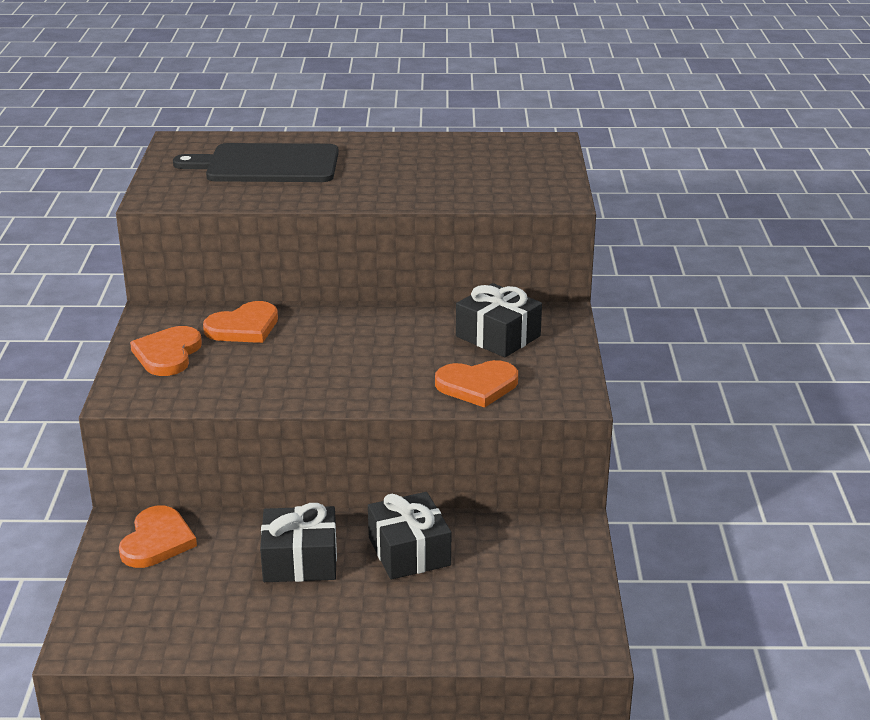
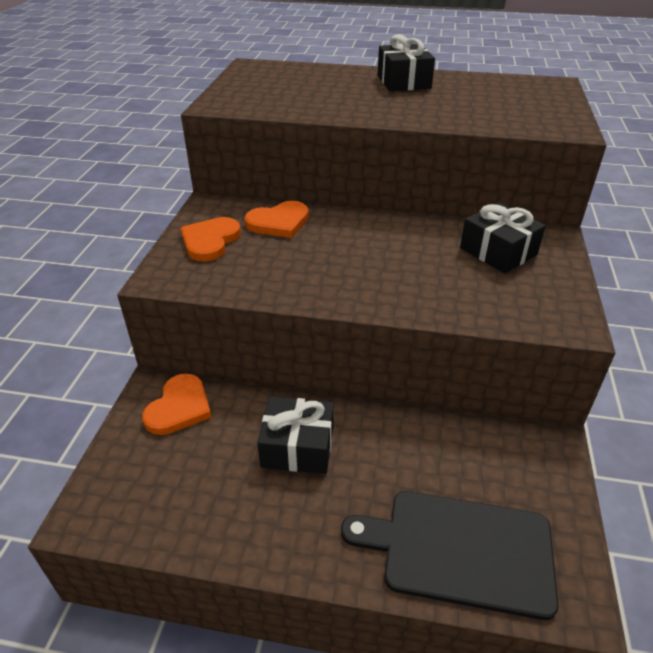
camera: 10 degrees right, 10 degrees up
black cutting board [173,143,339,182] -> black cutting board moved to [341,491,558,620]
black gift [368,492,451,580] -> black gift moved to [377,34,435,91]
orange heart [435,360,518,408] -> none

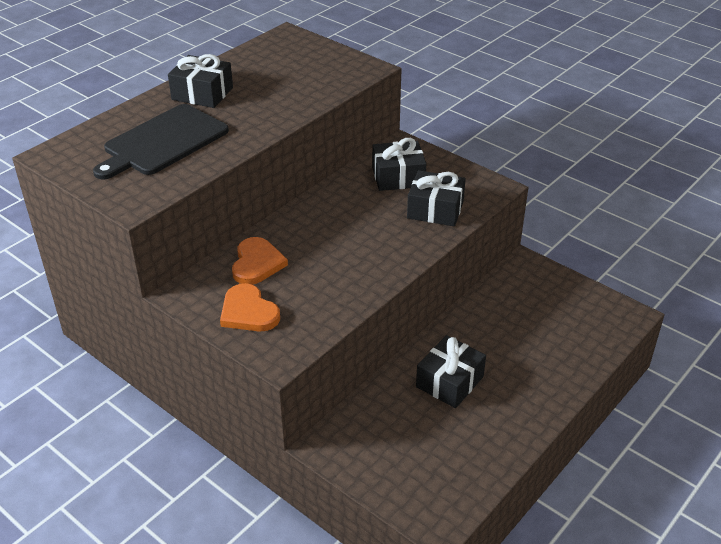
camera: 60 degrees left, 0 degrees up
orange heart [142,374,212,435] -> none
black cutting board [341,491,558,620] -> black cutting board moved to [93,104,229,180]
none -> black gift [407,170,466,226]

